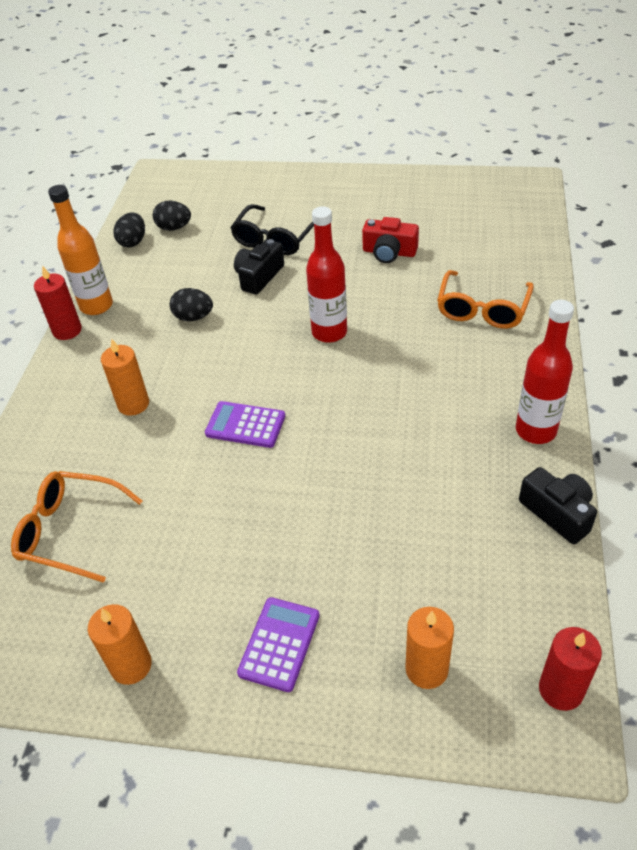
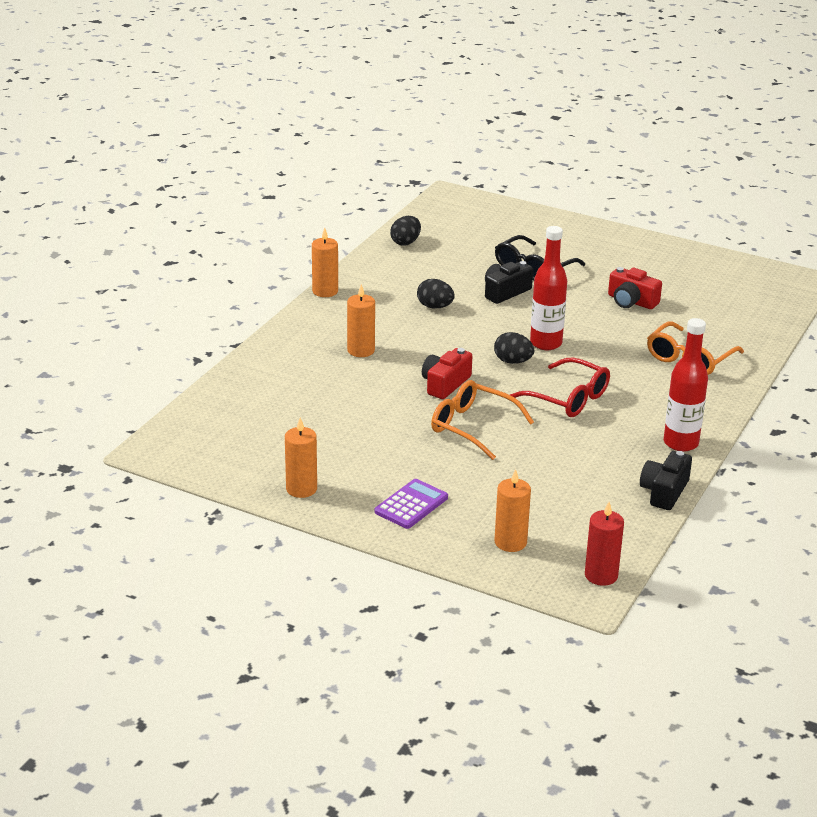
camera: 15 degrees right, 15 degrees down
orange glasses [11,471,143,583] -> orange glasses moved to [431,380,534,460]
red candle [34,266,82,340] -> orange candle [312,228,338,297]
orange bottle [48,185,113,315] -> none
black egg [153,200,191,231] -> black egg moved to [494,332,534,364]
purple calculator [205,401,285,448] -> red camera [422,348,472,399]
black camera [519,467,597,544] -> black camera turned 135 degrees counterclockwise [640,451,692,510]
none -> red glasses [510,357,610,417]

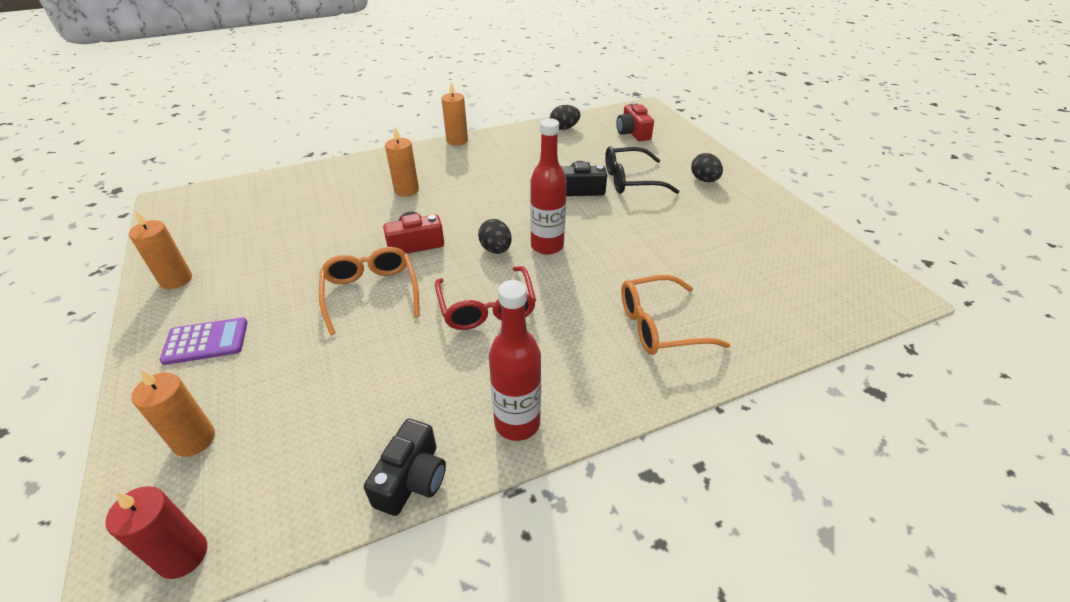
camera: 40 degrees right, 10 degrees up
black egg [417,279,455,308] -> black egg moved to [691,153,723,182]
red camera [608,267,662,309] -> red camera moved to [616,102,654,141]
black camera [640,451,692,510] -> black camera turned 135 degrees clockwise [364,419,446,516]

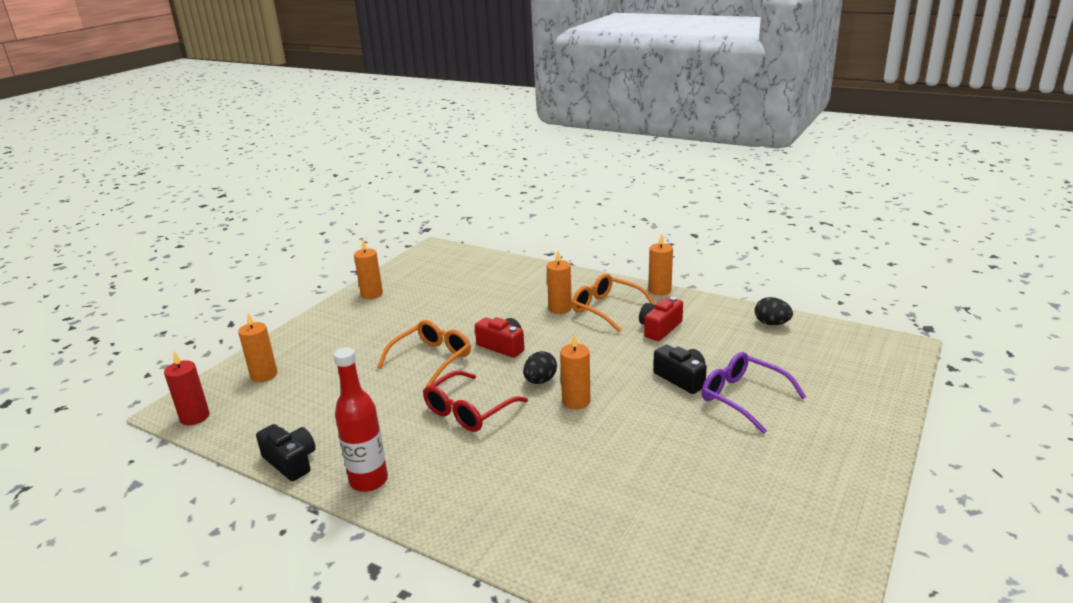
camera: 55 degrees right, 15 degrees down
purple calculator [159,318,248,365] -> none
black camera [364,419,446,516] -> black camera turned 120 degrees counterclockwise [256,424,316,481]
red bottle [530,118,567,255] -> orange candle [560,334,591,409]
black glasses [605,146,680,194] -> purple glasses [702,352,806,434]
red camera [616,102,654,141] -> red camera moved to [639,297,683,341]
orange glasses [621,275,730,355] -> orange glasses moved to [572,273,655,333]
black egg [691,153,723,182] -> none

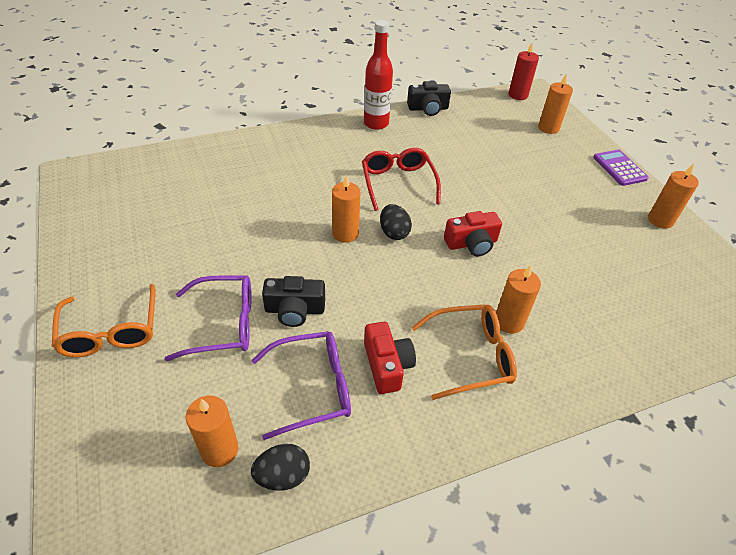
camera: 125 degrees right, 20 degrees up
orange glasses [377,320,471,387] -> orange glasses moved to [52,284,155,357]
orange candle [649,233,673,296] -> orange candle moved to [186,396,239,467]
none -> purple glasses [252,331,351,440]
none -> purple calculator [593,149,649,186]

